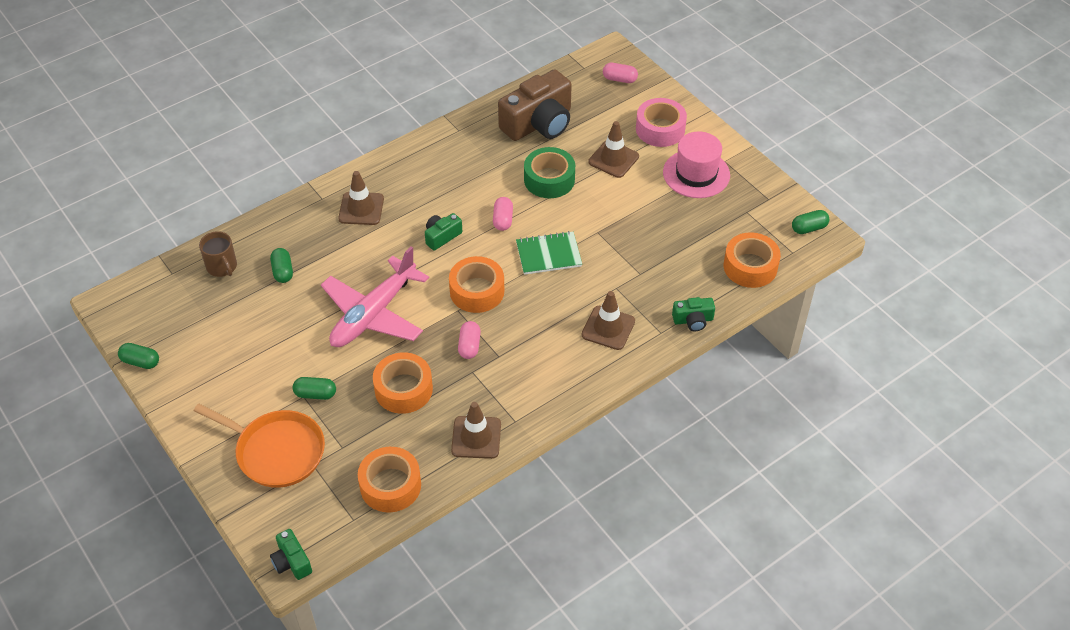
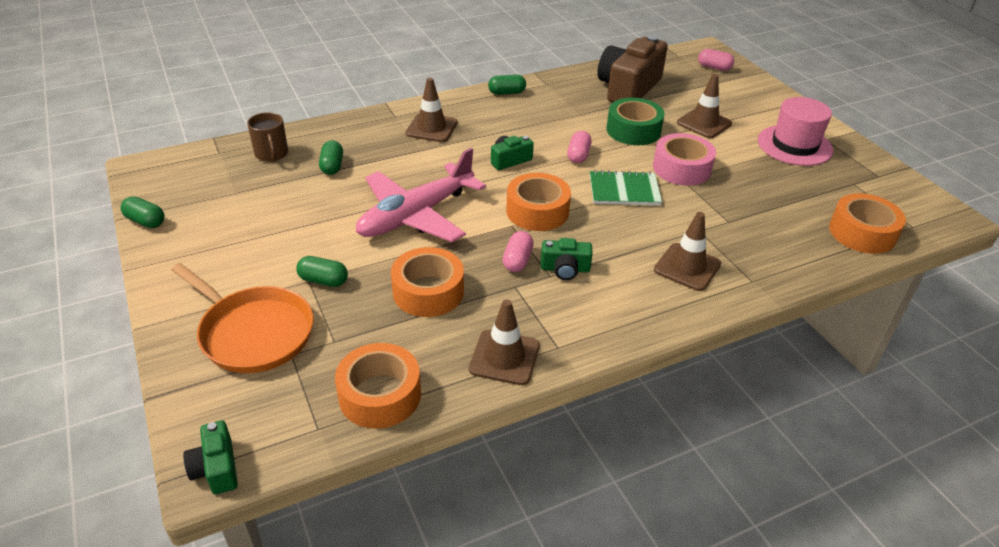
camera: 10 degrees right, 10 degrees down
brown camera [498,69,572,141] -> brown camera turned 150 degrees clockwise [597,35,668,103]
pink tape [636,98,687,147] -> pink tape moved to [653,133,716,186]
green camera [672,297,715,331] -> green camera moved to [541,238,593,280]
green capsule [792,210,829,234] -> green capsule moved to [488,74,526,95]

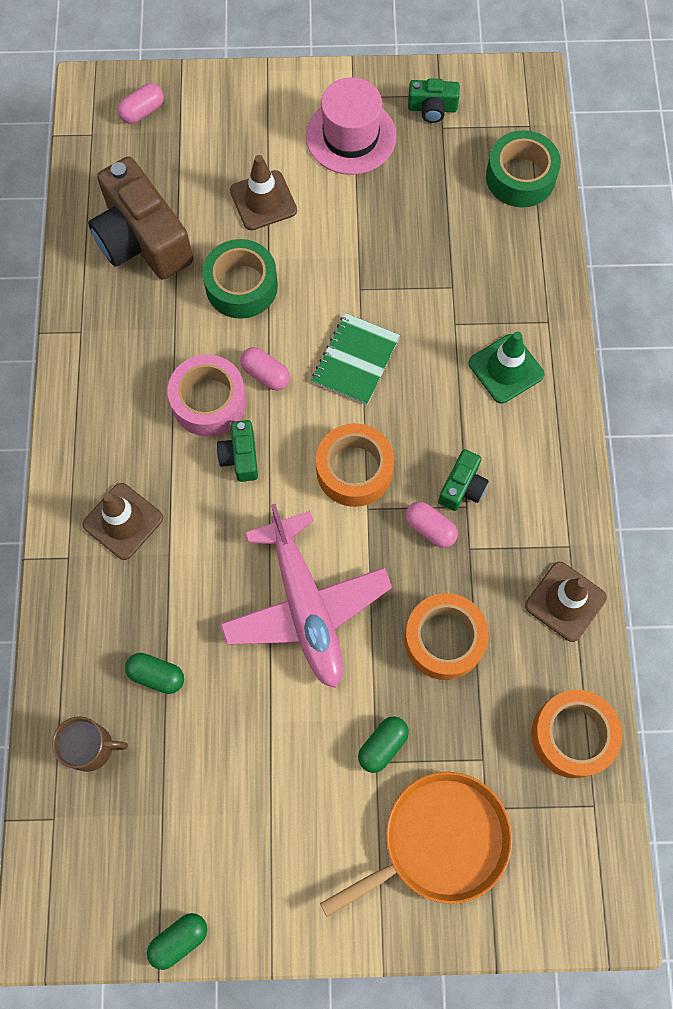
camera: 65 degrees left, 30 degrees up
green camera [183,420,238,494] -> green camera moved to [408,78,460,123]
green capsule [488,74,526,95] -> none
pink tape [653,133,716,186] -> pink tape moved to [168,355,246,436]
brown traffic cone [654,212,721,291] -> green traffic cone [469,332,544,404]
orange tape [829,193,906,254] -> green tape [486,130,561,207]

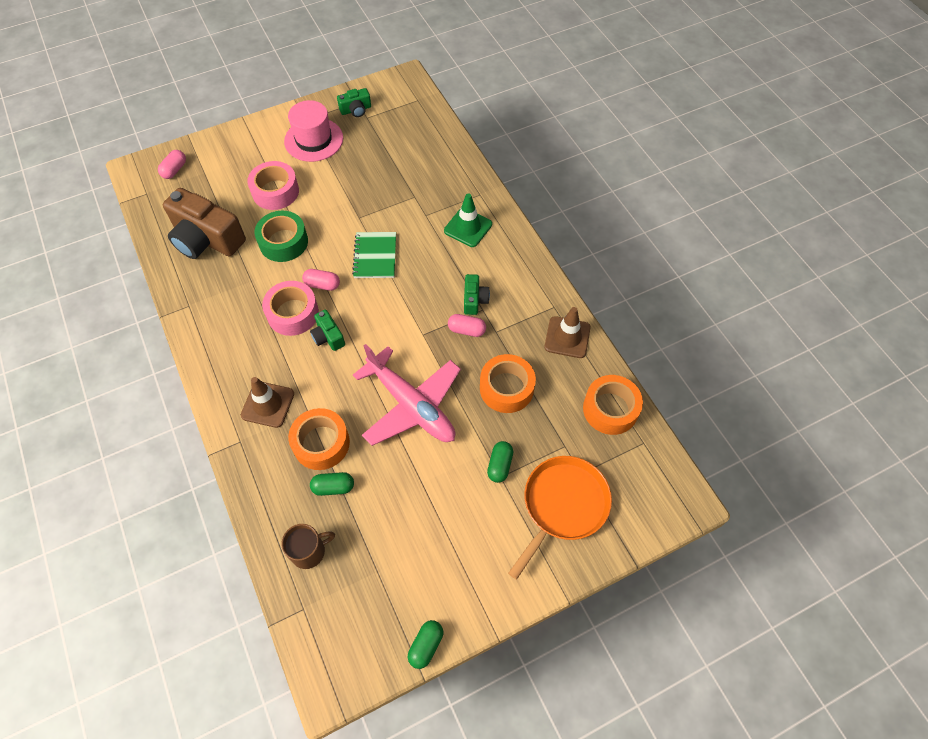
camera: 25 degrees left, 10 degrees down
brown traffic cone [230,155,297,230] -> pink tape [247,161,299,210]
orange tape [316,423,394,507] -> orange tape moved to [288,408,350,470]
green tape [486,130,561,207] -> none

